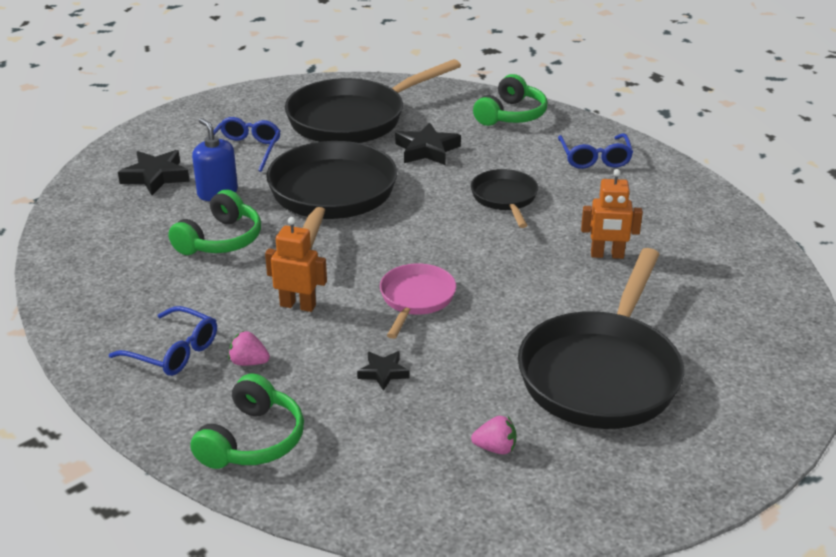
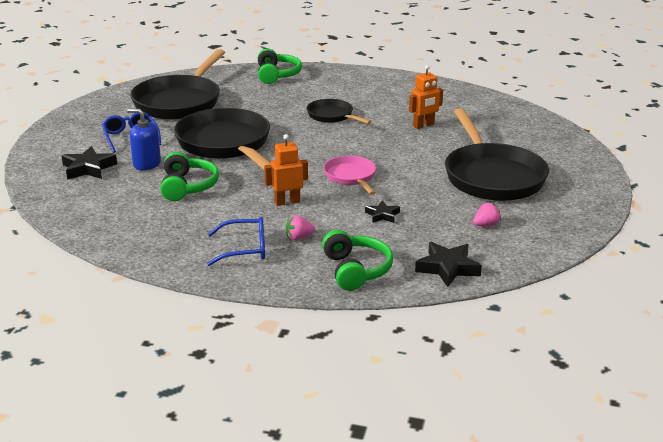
camera: 35 degrees left, 5 degrees down
black star [395,122,461,165] -> black star moved to [415,242,482,287]
blue glasses [558,134,633,169] -> none

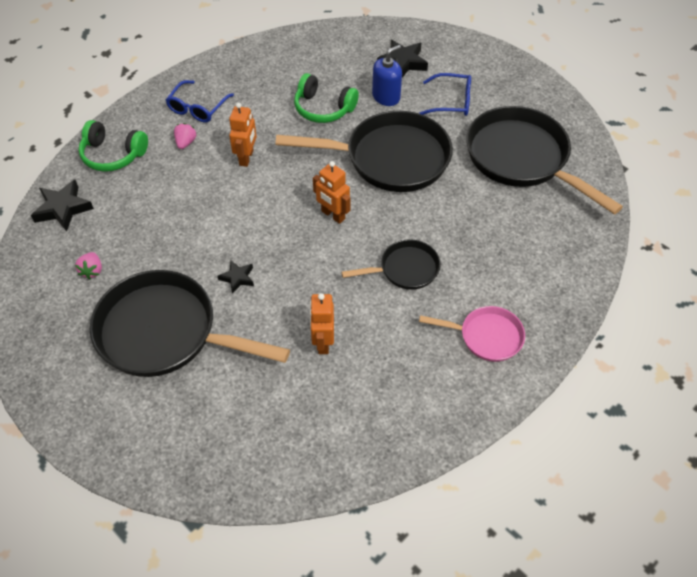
camera: 120 degrees right, 25 degrees up
green headphones [258,49,302,84] -> none
pink pan [324,156,376,195] -> pink pan moved to [419,306,525,362]
black star [365,201,400,223] -> black star moved to [218,260,254,294]
none -> orange robot [313,161,350,224]

